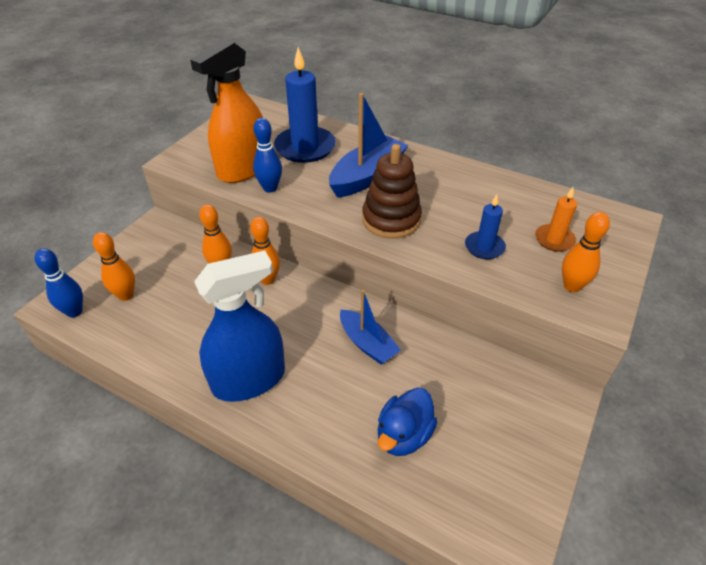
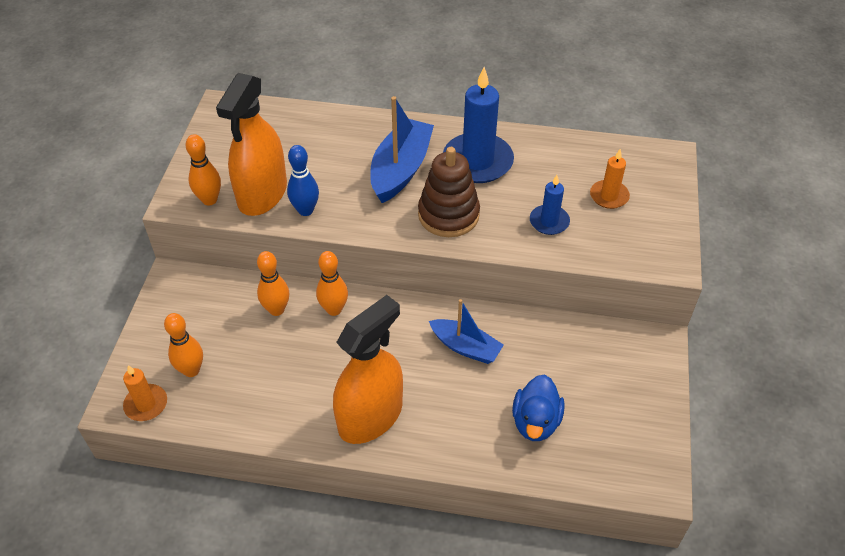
camera: 20 degrees left, 5 degrees up
blue bowling pin [34,248,83,317] -> orange candle [123,365,167,421]
blue spray bottle [194,251,285,402] -> orange spray bottle [333,295,403,444]
blue candle [274,47,336,163] -> blue candle moved to [443,67,514,183]
orange bowling pin [562,212,610,292] -> orange bowling pin moved to [185,134,221,206]

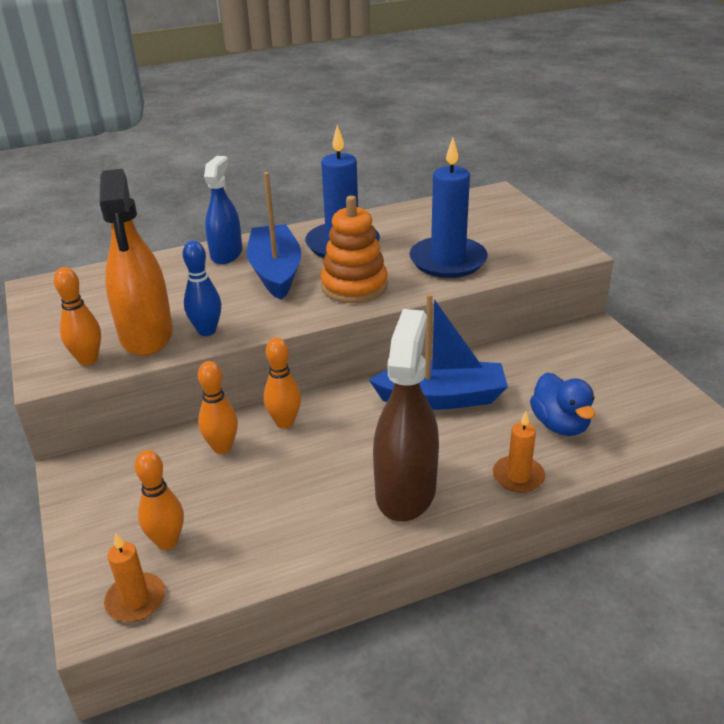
camera: 30 degrees left, 15 degrees down
orange spray bottle [333,295,403,444] -> brown spray bottle [373,309,439,521]
brown stacking toy [418,147,480,237] -> orange stacking toy [321,195,388,303]
blue boat [429,299,504,364] -> blue boat [369,293,508,410], size x1.53
blue candle [530,175,570,235] -> blue candle [409,138,488,278], size x1.87
orange candle [590,149,630,209] -> orange candle moved to [493,412,545,493]
none -> blue spray bottle [204,156,242,264]

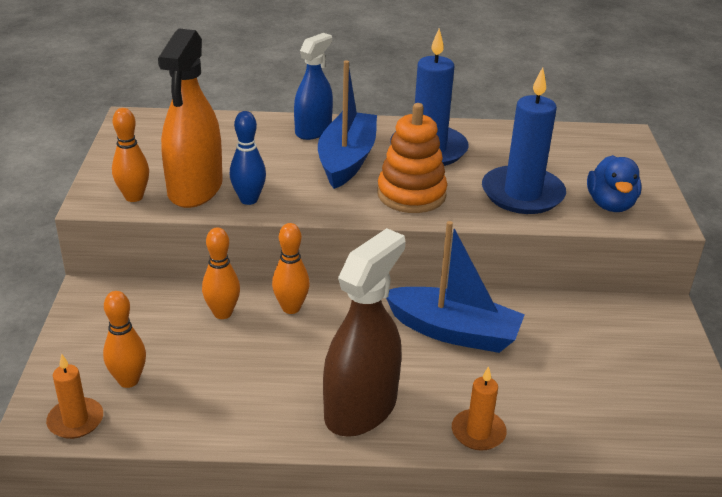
camera: 20 degrees right, 0 degrees up
blue duck [530,373,595,436] -> blue duck moved to [587,155,642,212]

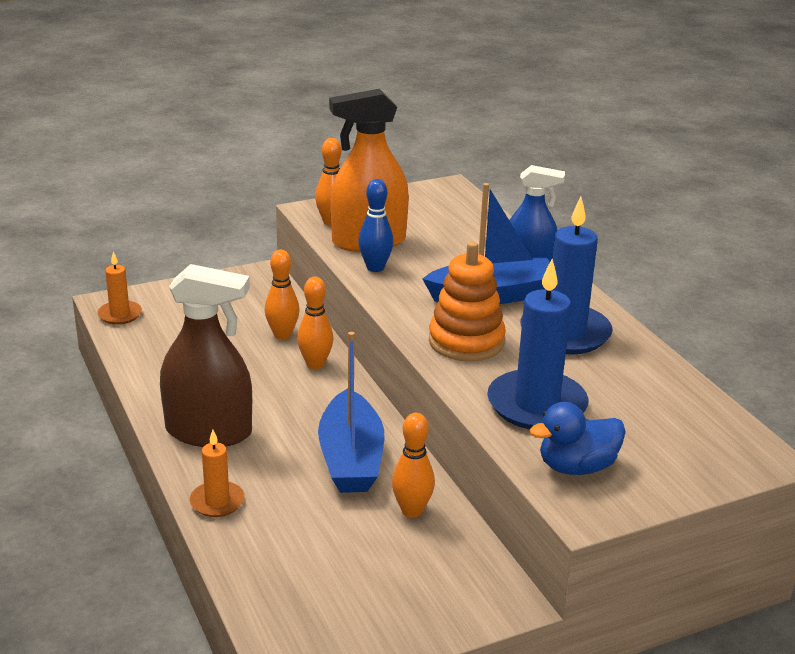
camera: 65 degrees right, 5 degrees down
orange bowling pin [103,291,146,388] -> orange bowling pin moved to [392,413,435,518]

